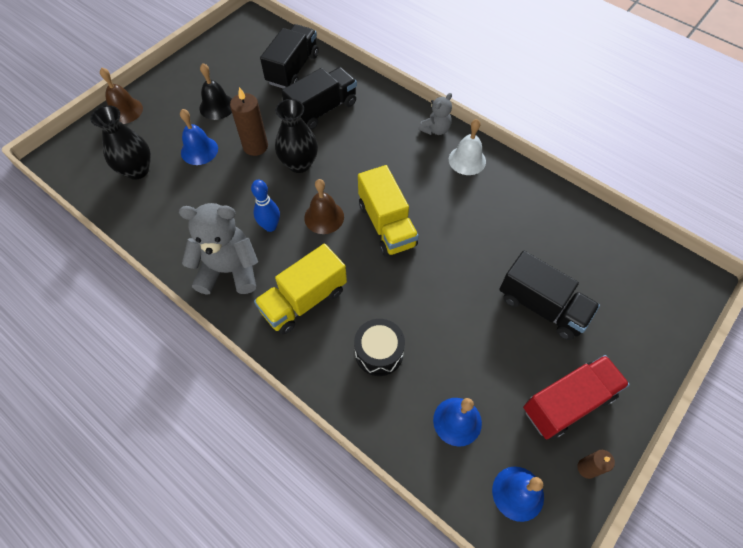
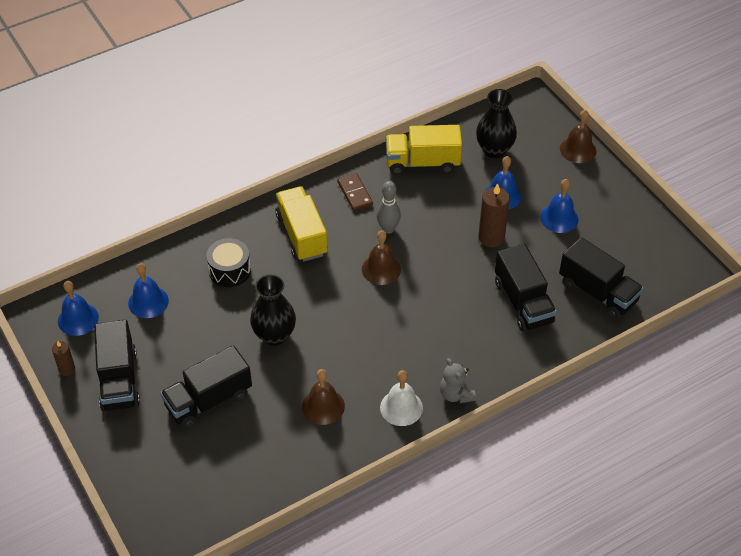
camera: 110 degrees right, 10 degrees down
grey teddy bear [179,203,258,295] -> brown domino [337,173,373,211]
black bell [199,63,232,120] -> blue bell [540,179,579,233]
blue bowling pin [251,179,280,232] -> grey bowling pin [377,181,401,234]
black vase [275,99,318,173] -> black vase moved to [250,275,296,346]
yellow truck [358,165,419,256] -> yellow truck moved to [386,125,462,175]
red truck [523,355,630,439] -> black truck [94,320,140,412]
none -> brown bell [302,369,345,425]

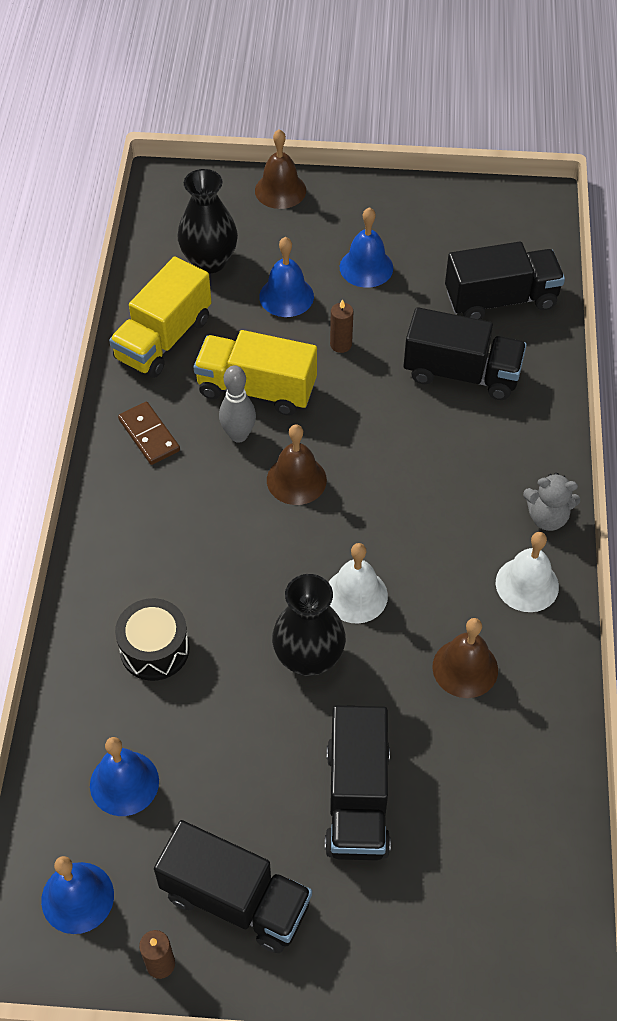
camera: 55 degrees left, 5 degrees up
yellow truck [275,186,327,262] -> yellow truck moved to [194,330,317,416]
brown domino [337,173,373,211] -> brown domino turned 45 degrees clockwise [118,402,180,465]
brown candle [478,183,510,247] -> brown candle [330,299,353,353], size x0.57
none -> white bell [328,543,388,624]

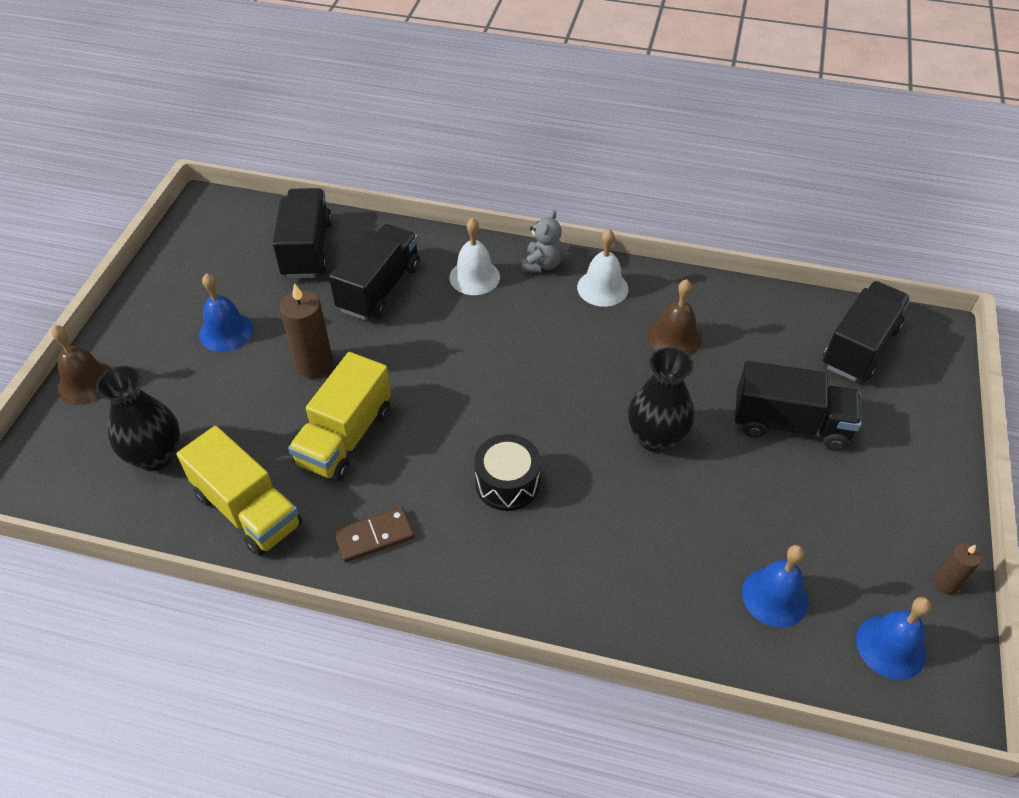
camera: 80 degrees left, 5 degrees down
black drum [115,598,189,681] -> black drum moved to [474,434,541,511]
black truck [154,820,312,953] -> black truck moved to [822,281,911,382]
grey bowling pin [219,365,256,443] -> none
blue bell [259,237,314,317] -> none
brown bell [267,424,327,505] -> none
white bell [328,543,388,624] -> white bell moved to [449,218,500,295]
brown candle [330,299,353,353] -> brown candle [280,283,333,379], size x1.75

